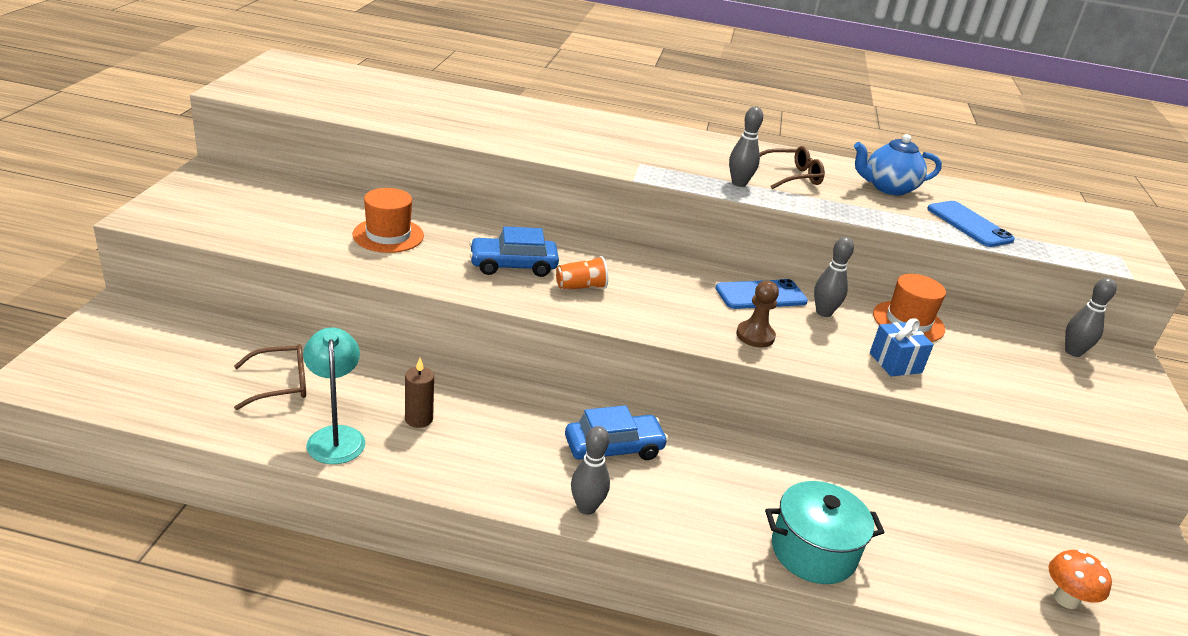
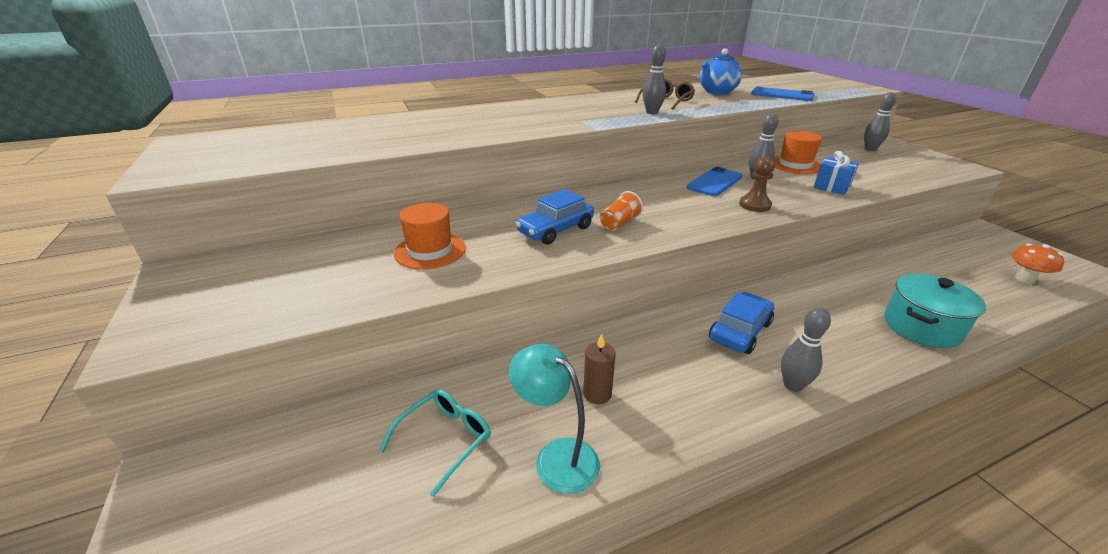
camera: 30 degrees left, 0 degrees up
brown glasses [234,344,306,410] -> turquoise glasses [379,389,491,497]

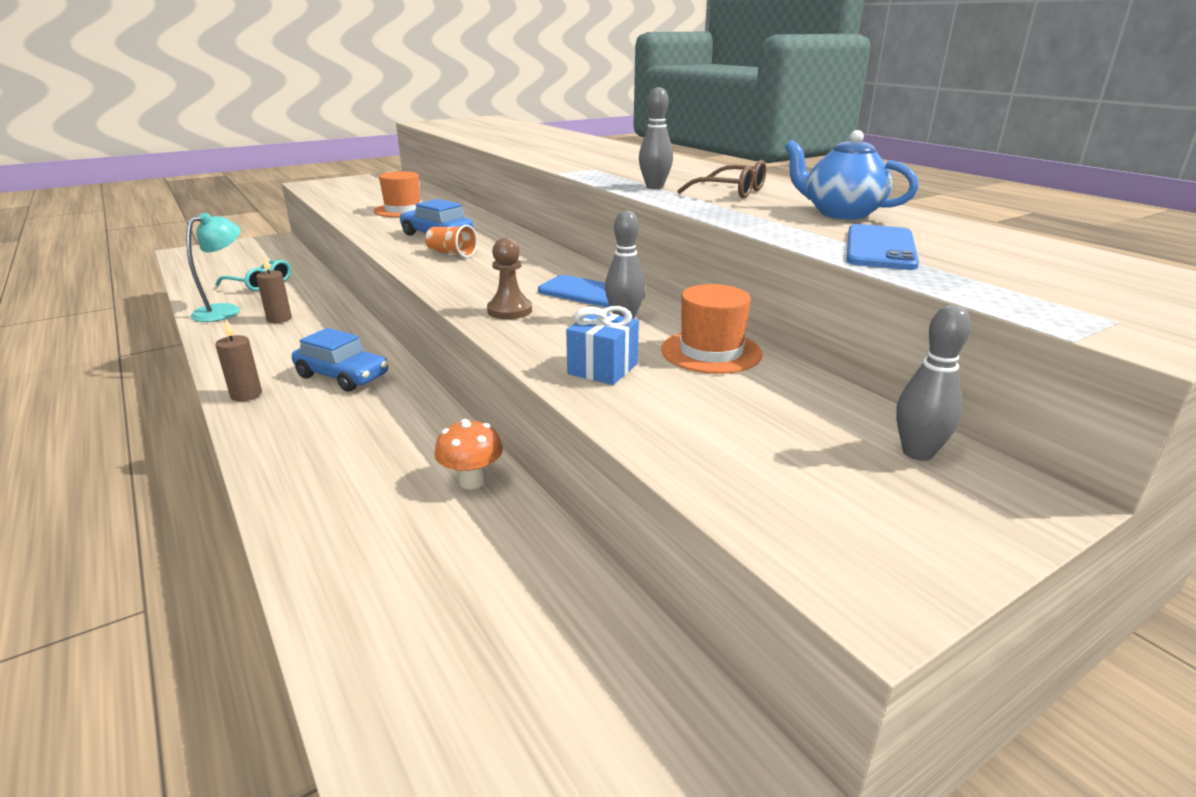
camera: 80 degrees right, 5 degrees down
grey bowling pin [781,308,831,392] -> brown candle [215,320,262,401]
turquoise pot [884,273,986,348] -> none
orange mushroom [1011,244,1064,284] -> orange mushroom moved to [435,419,503,489]

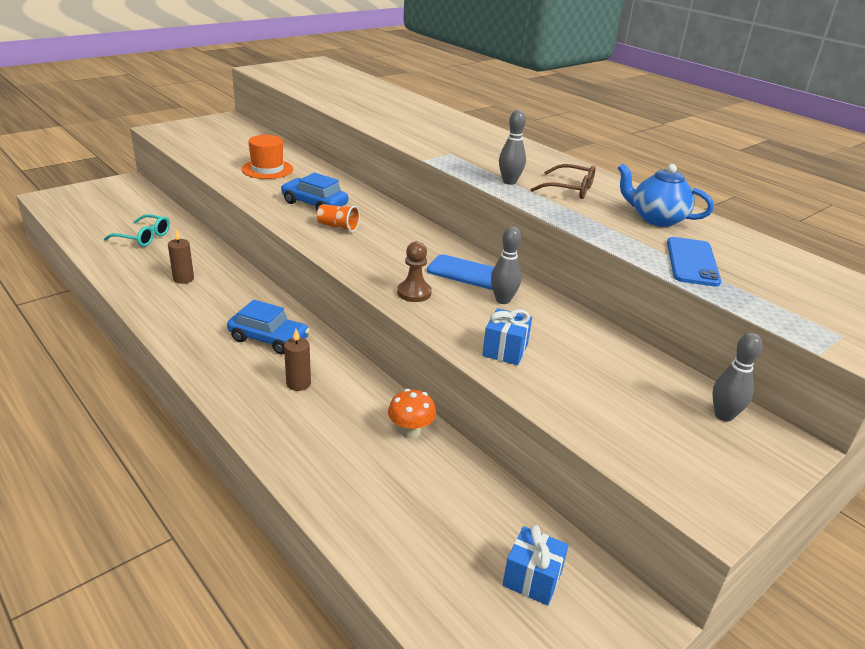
camera: 10 degrees left, 5 degrees up
turquoise lamp [186,212,241,322] -> none
brown candle [215,320,262,401] -> brown candle moved to [284,329,311,391]
orange hat [661,284,763,374] -> none
none -> blue gift [503,525,569,606]

